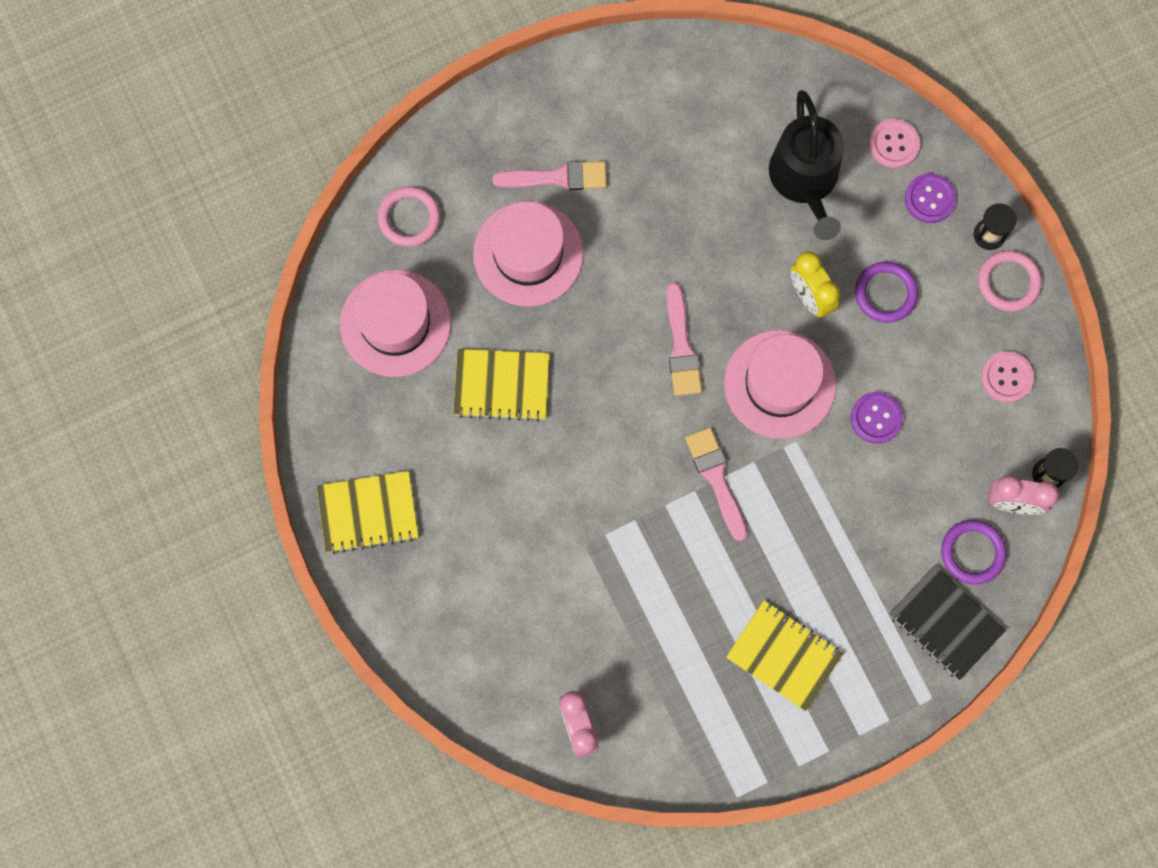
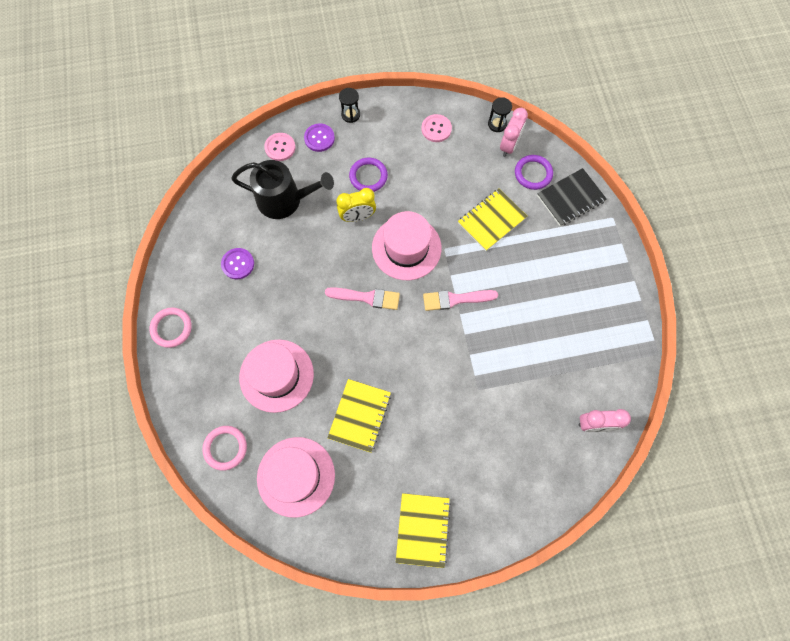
camera: 75 degrees left, 5 degrees down
pink brush [492,161,607,190] -> none
yellow notebook [726,600,843,711] -> yellow notebook moved to [458,188,527,251]
purple button [851,392,903,444] -> purple button moved to [221,248,254,280]
pink ring [978,251,1042,311] -> pink ring moved to [149,308,192,348]

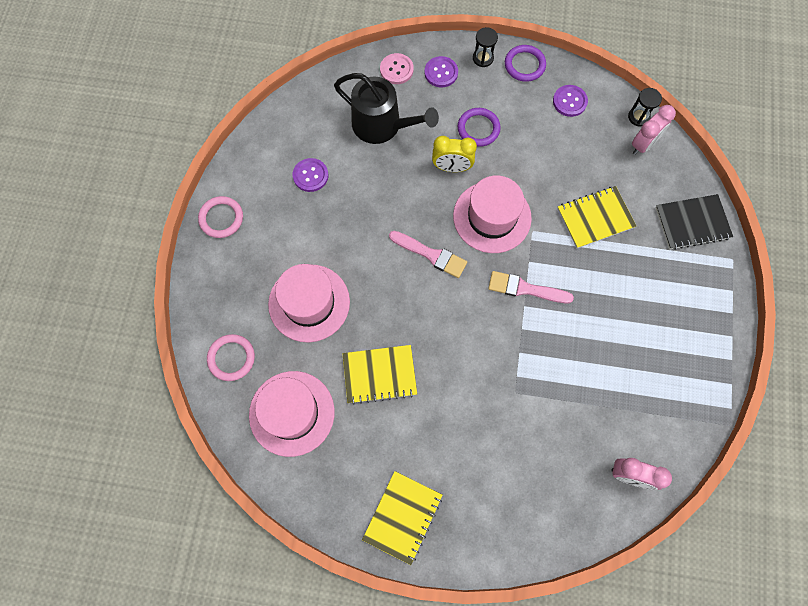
camera: 20 degrees right, 0 degrees up
yellow notebook [328,379,391,453] -> yellow notebook turned 45 degrees clockwise [342,345,417,405]
pink button [421,114,452,142] -> purple button [553,85,588,117]
purple ring [515,155,553,190] -> purple ring moved to [505,45,546,82]

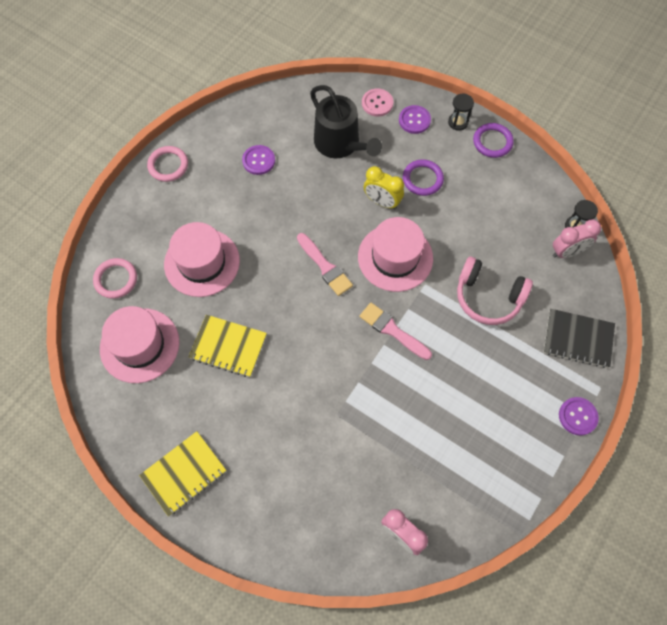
camera: 25 degrees right, 5 degrees down
purple button [553,85,588,117] -> purple button moved to [559,397,599,436]
yellow notebook [557,186,636,249] -> pink headphones [457,257,533,325]

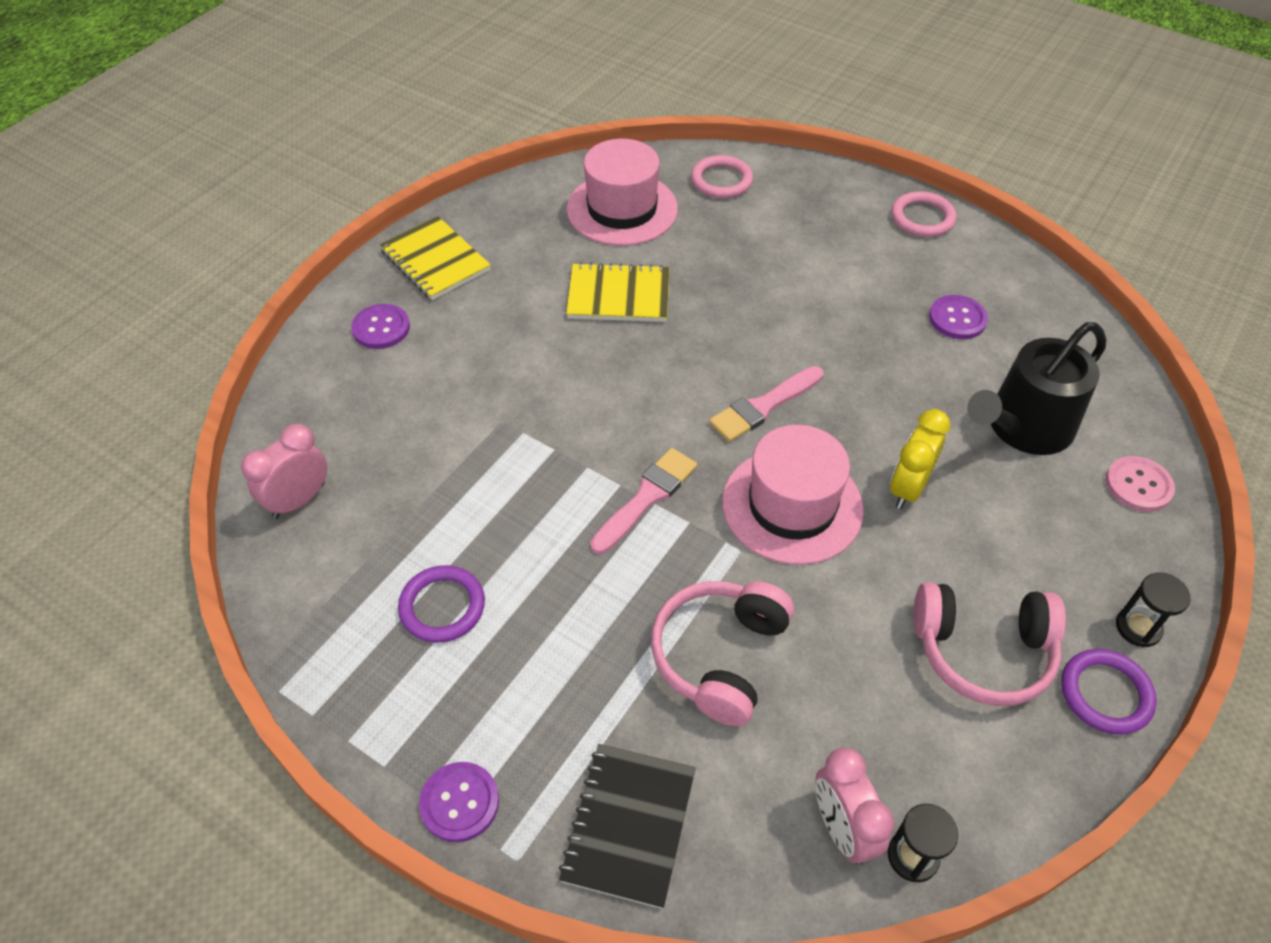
camera: 90 degrees right, 15 degrees down
pink hat [164,222,240,297] -> none
yellow notebook [188,315,267,377] -> yellow notebook turned 75 degrees clockwise [566,262,670,322]
purple button [399,105,431,134] -> purple button moved to [351,304,410,349]
purple ring [403,159,444,196] -> purple ring moved to [398,565,485,643]
none -> pink headphones [914,582,1066,706]

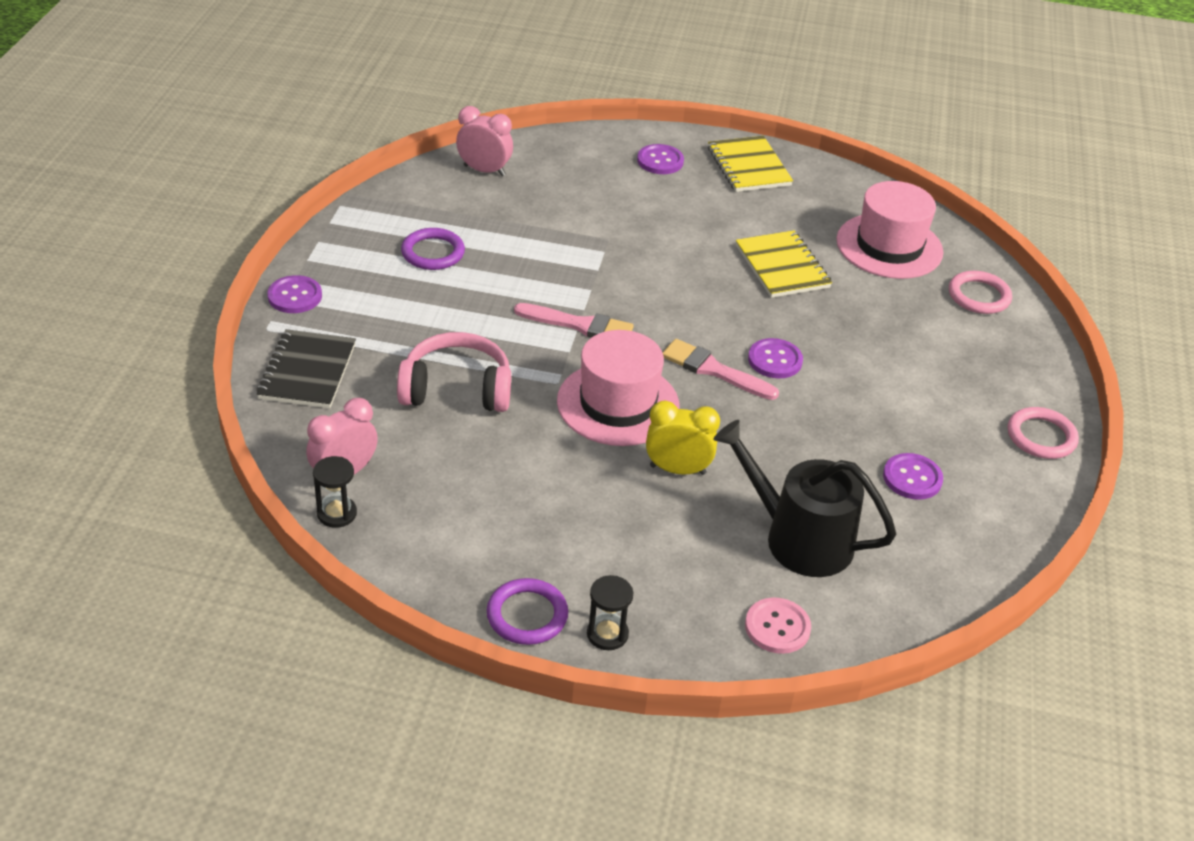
camera: 65 degrees right, 10 degrees down
yellow notebook [379,216,491,300] -> yellow notebook turned 45 degrees counterclockwise [708,136,793,192]
black notebook [559,744,696,909] -> black notebook turned 75 degrees counterclockwise [256,329,356,408]
pink headphones [914,582,1066,706] -> none
none -> purple button [748,338,803,378]

